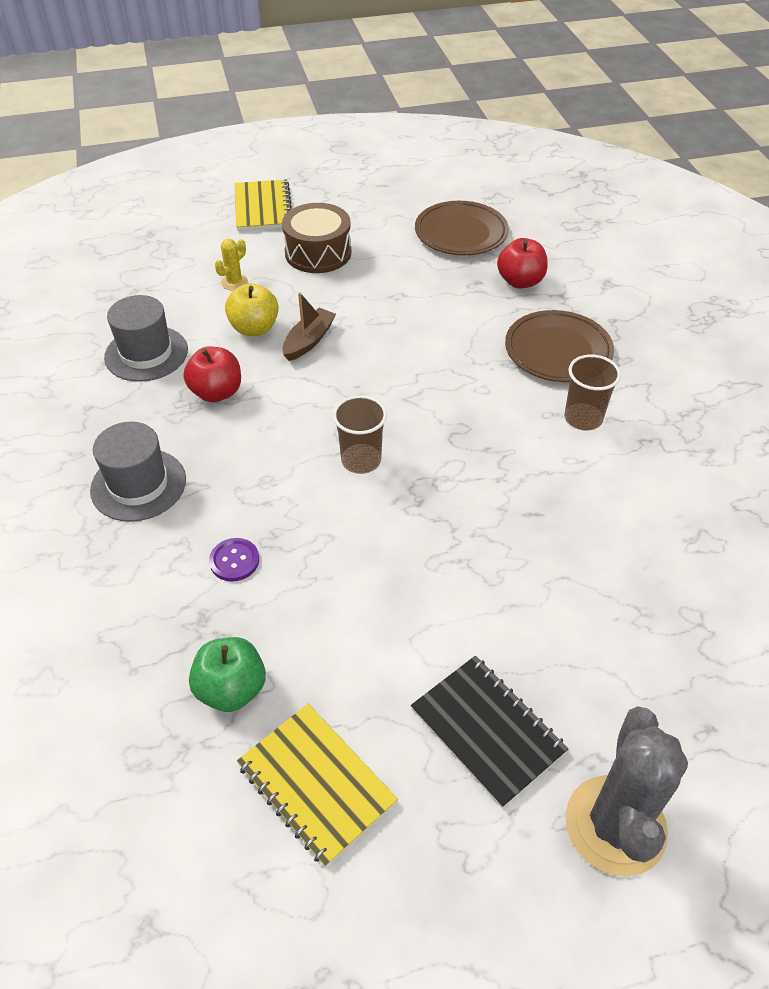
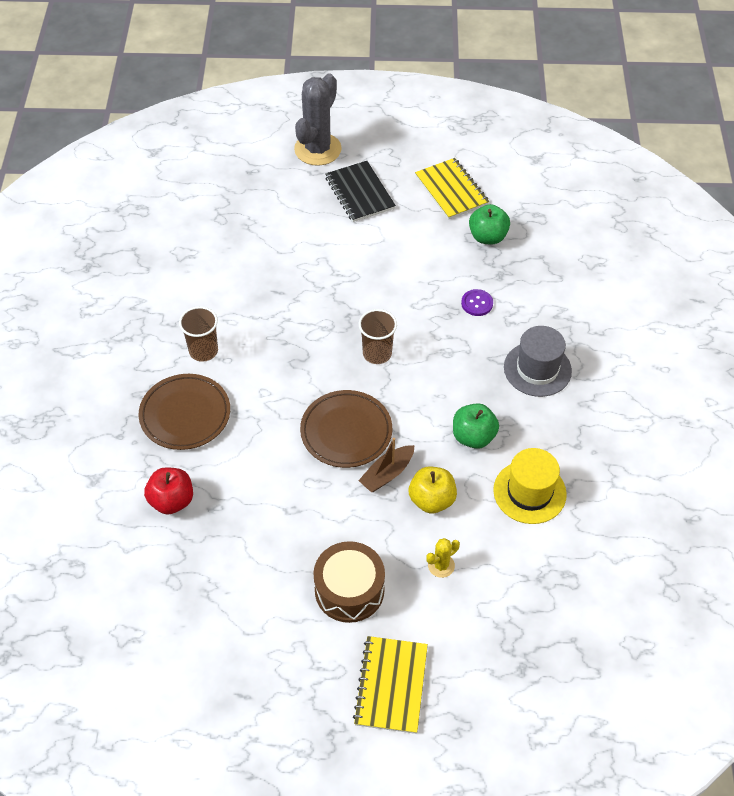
camera: 165 degrees left, 5 degrees up
grey hat [104,295,188,382] -> yellow hat [493,448,567,524]
red apple [183,347,241,402] -> green apple [453,403,499,449]
brown plate [415,201,509,255] -> brown plate moved to [300,390,392,468]

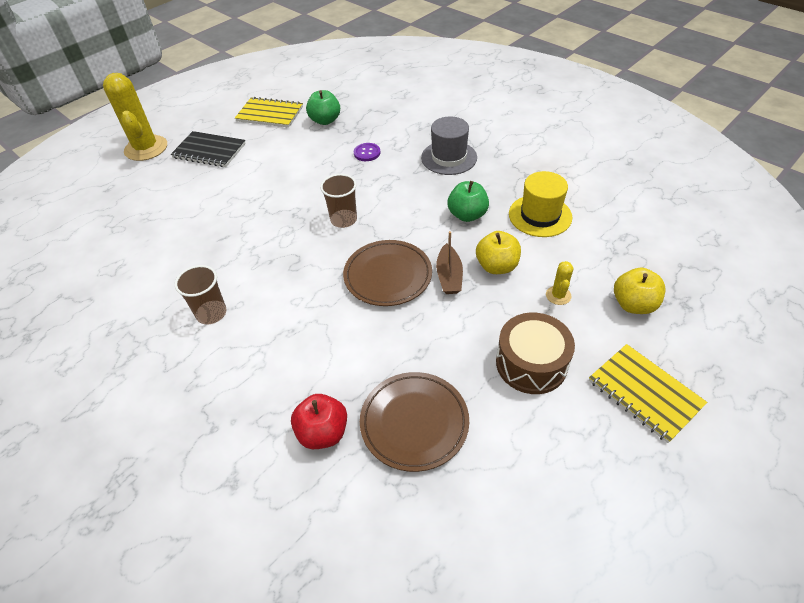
camera: 45 degrees left, 5 degrees down
brown plate [139,374,230,450] -> brown plate moved to [360,372,469,472]
grey cactus [294,73,342,166] -> yellow cactus [103,73,167,161]
none -> yellow apple [614,268,665,314]

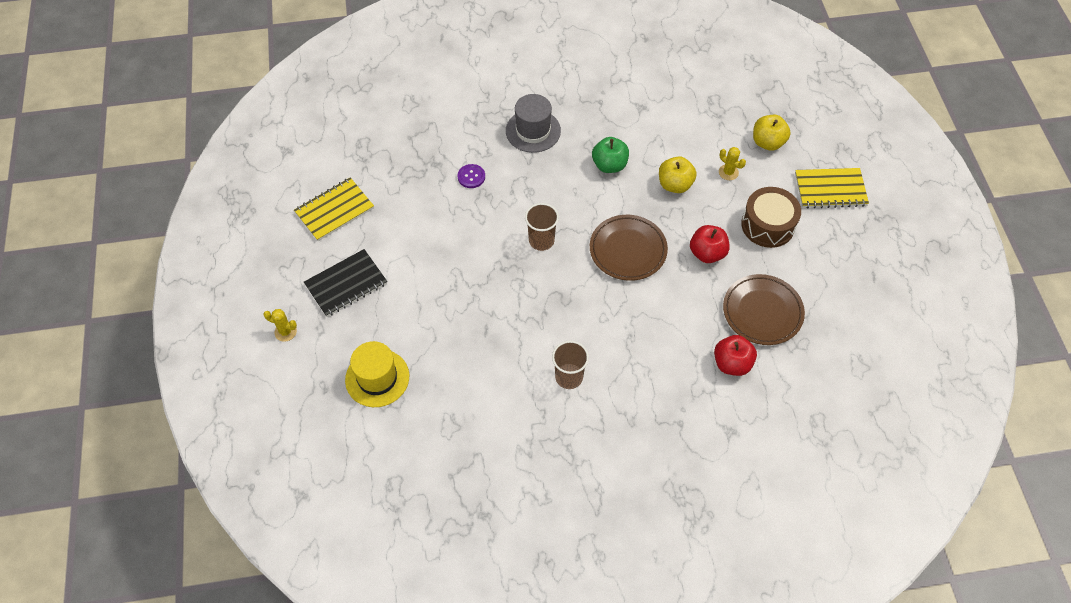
camera: 55 degrees left, 10 degrees up
yellow cactus [103,73,167,161] -> yellow cactus [263,309,297,342], size x0.44
green apple [306,90,340,125] -> none
brown boat [436,231,463,294] -> none
yellow hat [509,171,572,237] -> yellow hat moved to [345,341,409,407]
none -> red apple [690,225,730,263]

